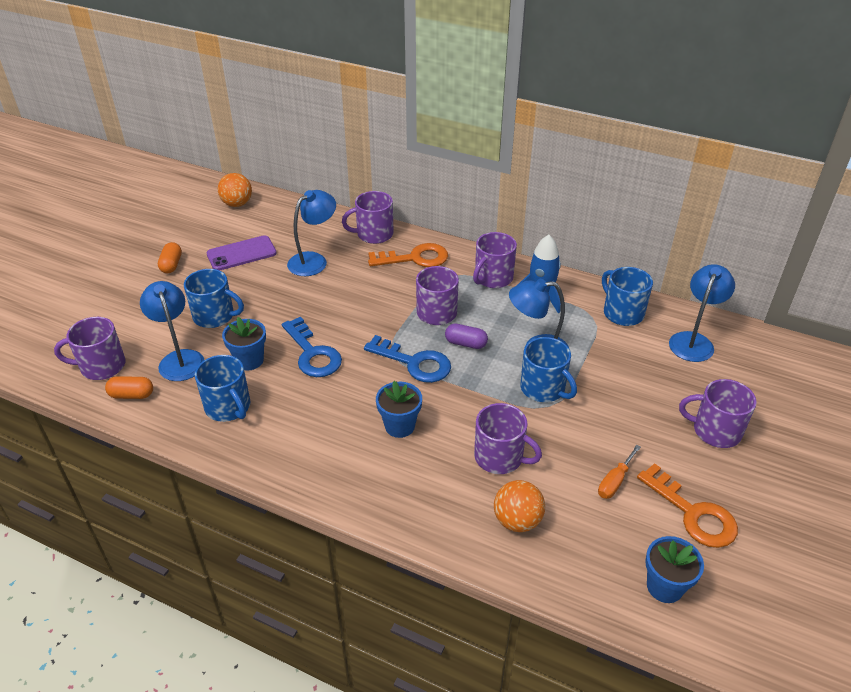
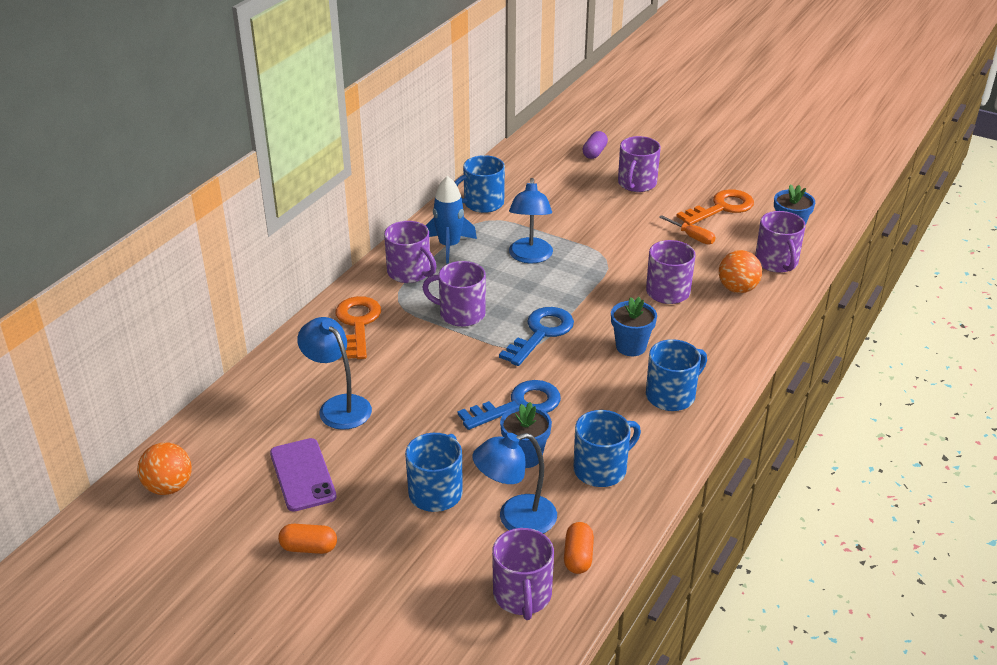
camera: 85 degrees left, 5 degrees down
purple mug [342,191,394,244] -> purple mug moved to [755,211,806,273]
purple capsule [445,324,488,349] -> purple capsule moved to [583,131,608,159]
blue mug [520,337,577,402] -> blue mug moved to [646,339,707,411]
blue lamp [669,264,735,362] -> none

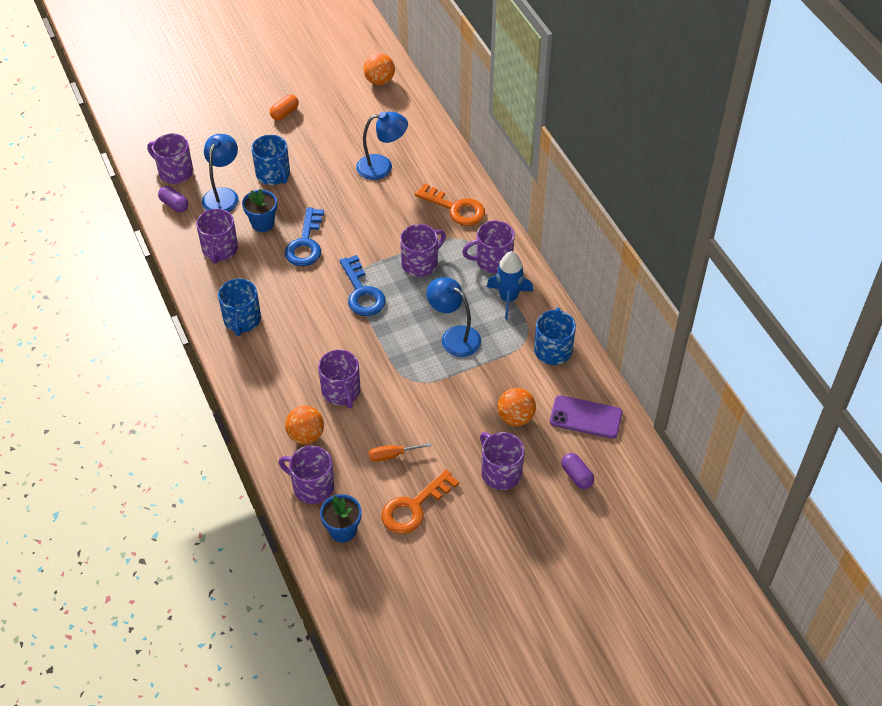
camera: 125 degrees right, 15 degrees up
purple phone [270,438,336,512] -> purple phone moved to [550,395,622,439]
orange capsule [564,522,594,574] -> purple capsule [158,186,188,212]
blue mug [574,410,641,487] -> purple mug [196,209,238,264]
blue flower pot [611,297,657,356] -> none
orange key [676,189,754,225] -> orange key turned 45 degrees clockwise [381,469,459,534]
none -> orange ball [497,388,536,426]

